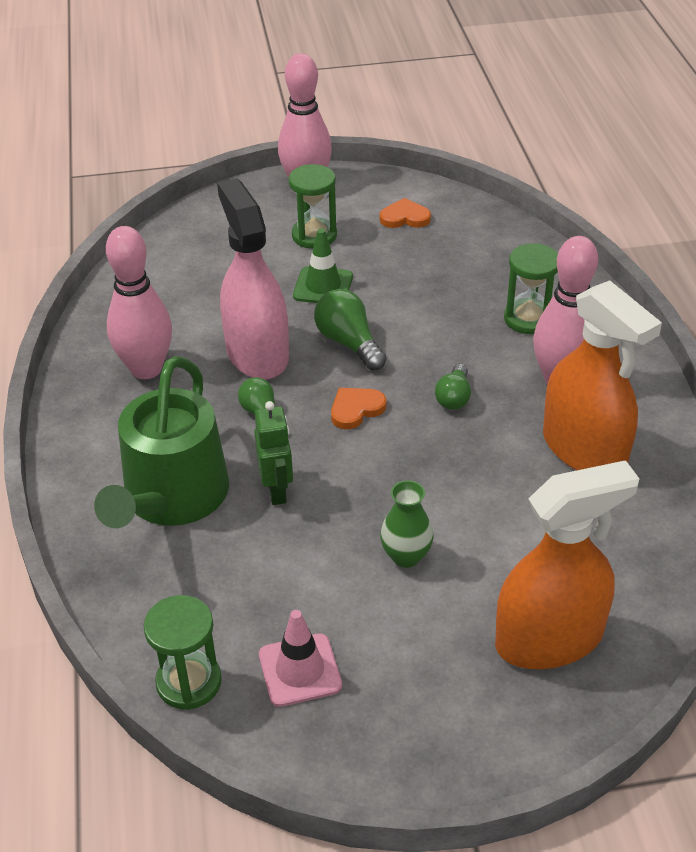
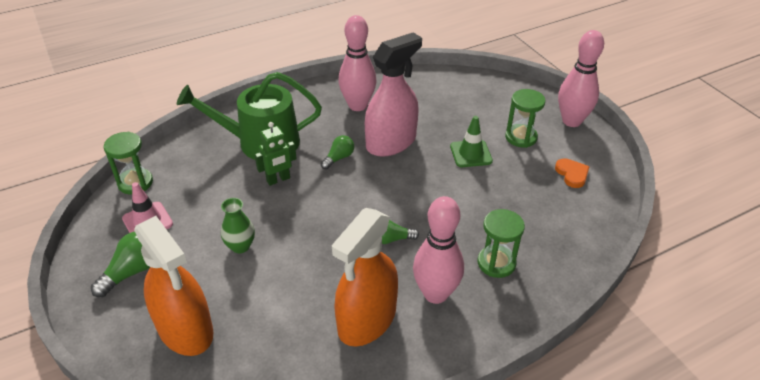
camera: 70 degrees right, 0 degrees up
green light bulb [314,289,387,370] -> green light bulb moved to [91,232,150,297]
orange heart [331,388,386,429] -> none

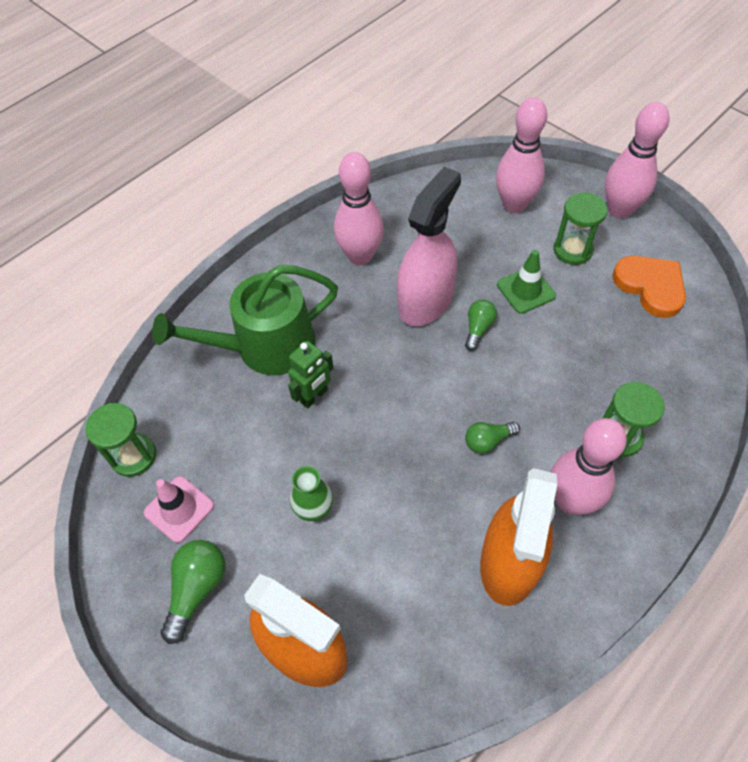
camera: 15 degrees left, 15 degrees up
green light bulb [321,135,354,169] -> green light bulb moved to [465,300,497,351]
orange heart [555,158,590,188] -> orange heart [612,256,686,318], size x1.66
none -> pink bowling pin [496,97,547,213]

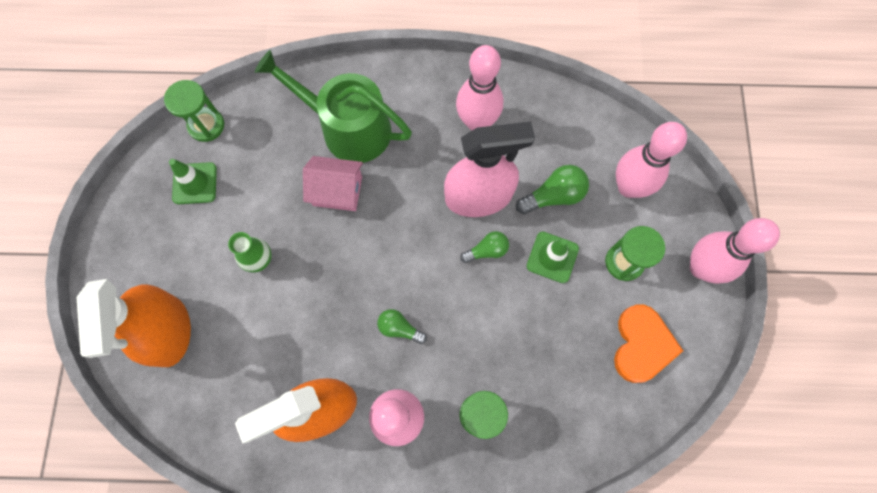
camera: 45 degrees right, 15 degrees up
pink traffic cone [144,476,214,543] -> green traffic cone [169,159,217,204]
green light bulb [161,540,226,644] -> green light bulb moved to [516,165,589,215]
green robot [288,341,334,409] -> pink house [303,156,363,211]

